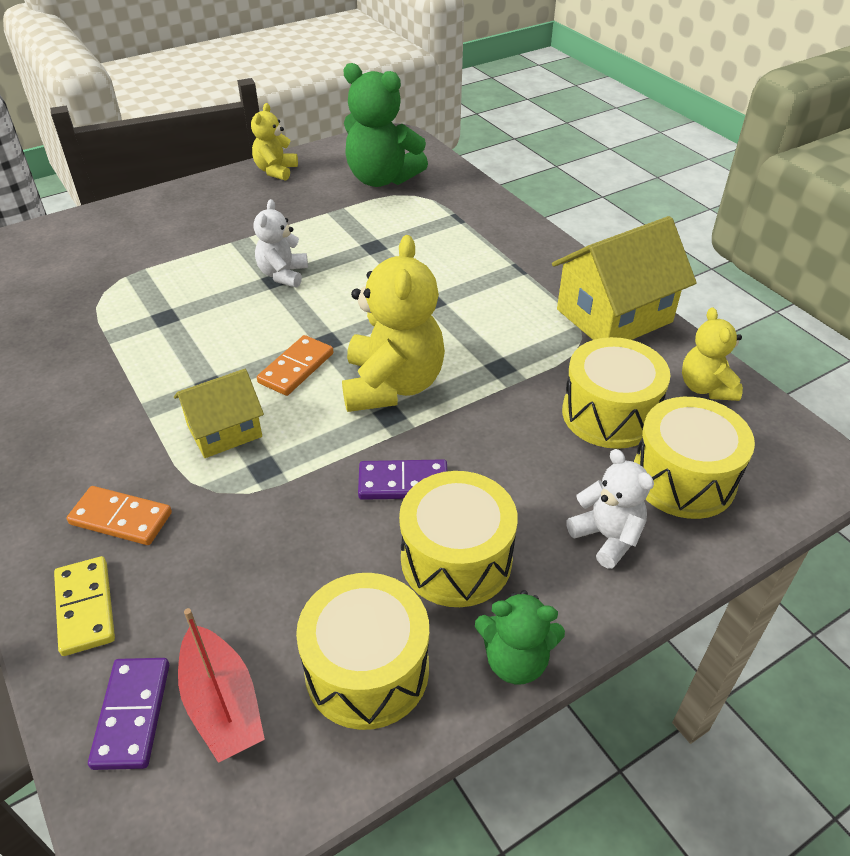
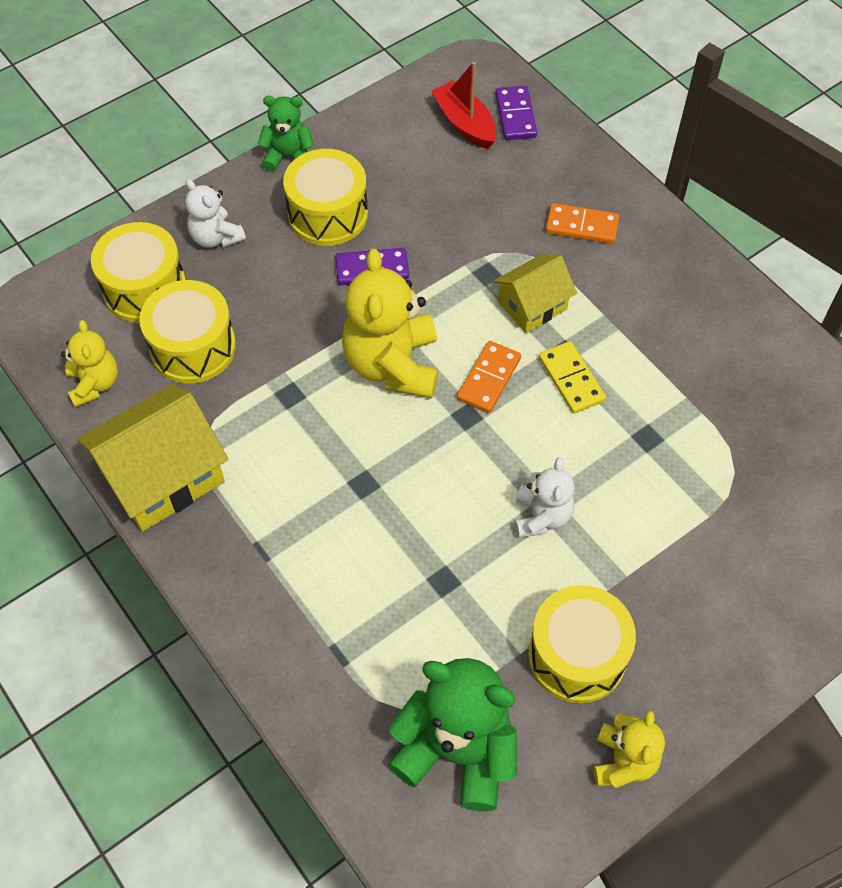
camera: 175 degrees right, 15 degrees up
yellow domino [54,556,115,656] -> yellow domino moved to [539,341,606,414]
yellow drum [296,573,429,730] -> yellow drum moved to [528,585,636,703]

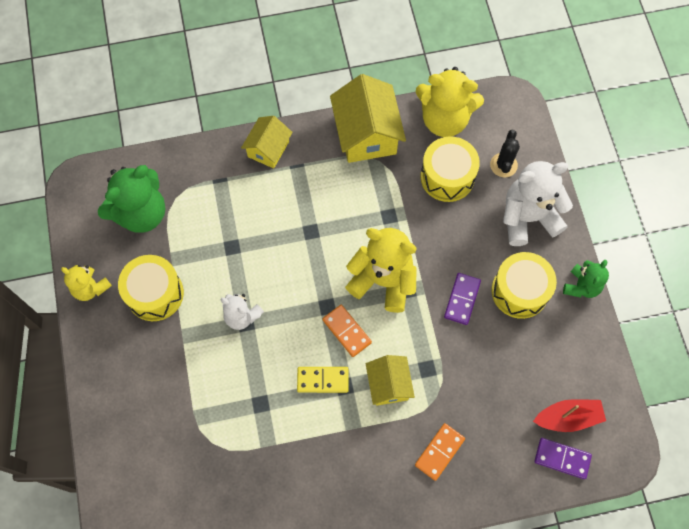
camera: 115 degrees right, 10 degrees up
yellow teddy bear [61,320,118,408] -> yellow teddy bear [416,67,484,137], size x1.77
yellow drum [91,222,186,323] -> black cactus [490,130,520,177]
white teddy bear [185,179,246,248] -> white teddy bear [503,161,573,246], size x1.77
none -> yellow house [241,116,293,169]

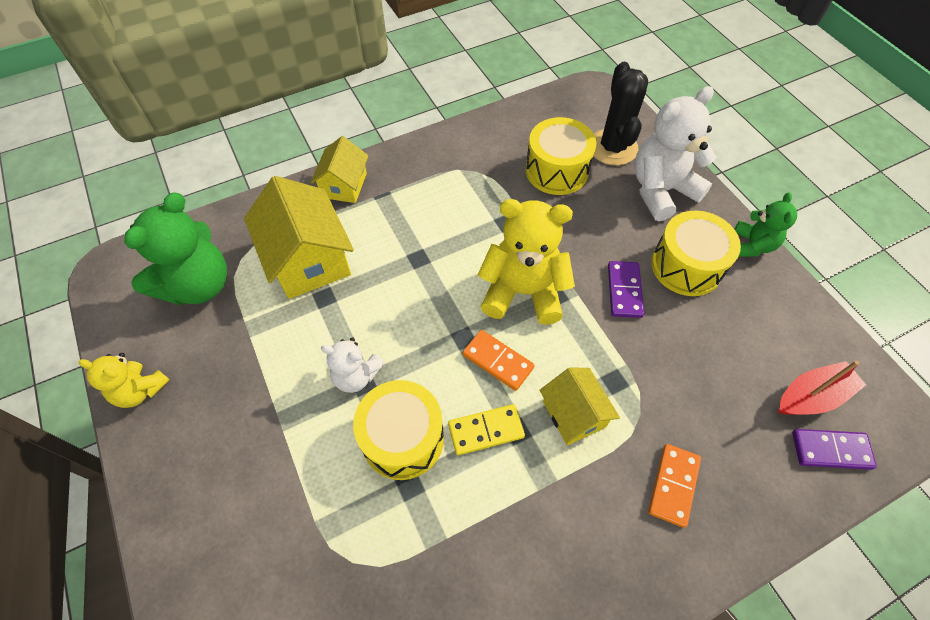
camera: 15 degrees left, 10 degrees down
yellow drum [118,255,184,321] -> yellow drum moved to [353,380,444,480]
yellow house [330,74,406,163] -> yellow house moved to [244,176,354,299]
yellow teddy bear [416,67,484,137] -> none
black cactus [490,130,520,177] -> black cactus [593,62,648,165], size x1.60

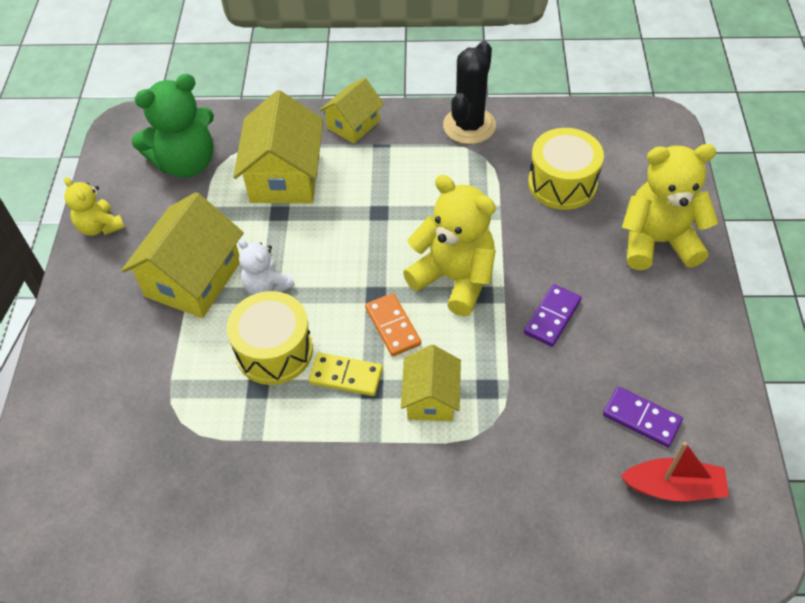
camera: 30 degrees right, 5 degrees down
black cactus [593,62,648,165] -> black cactus moved to [443,41,496,144]
white teddy bear [634,86,716,221] -> yellow teddy bear [622,144,718,270]
orange domino [648,444,701,528] -> none
yellow drum [651,211,741,296] -> none
green teddy bear [735,192,797,257] -> none
purple domino [792,429,877,470] -> purple domino moved to [603,387,683,447]
none -> yellow house [121,192,244,318]

